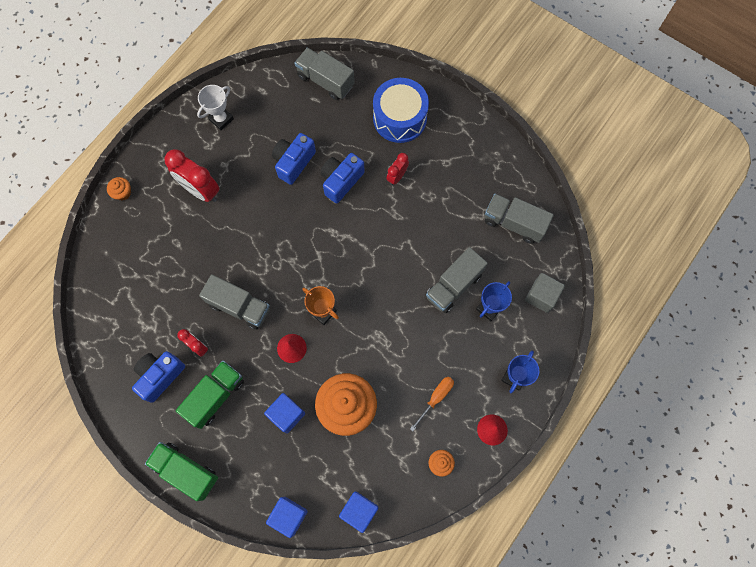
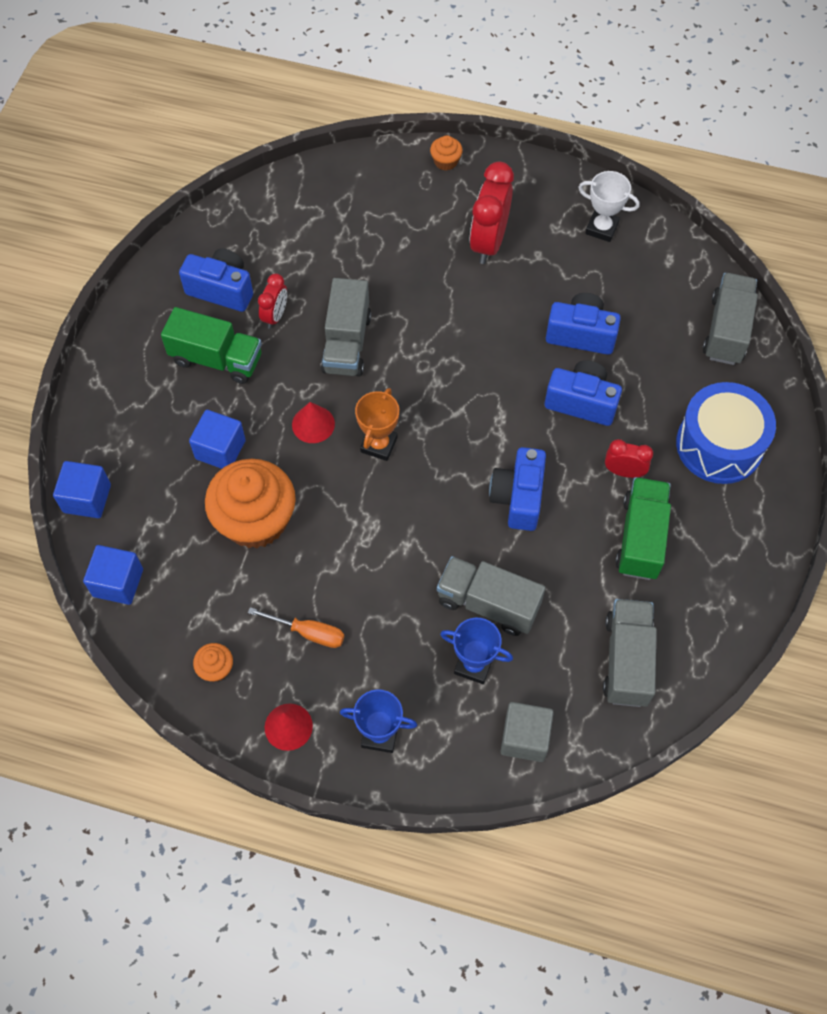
camera: 70 degrees right, 10 degrees down
green truck [145,442,218,501] -> green truck moved to [615,477,671,580]
none -> blue camera [489,447,546,531]

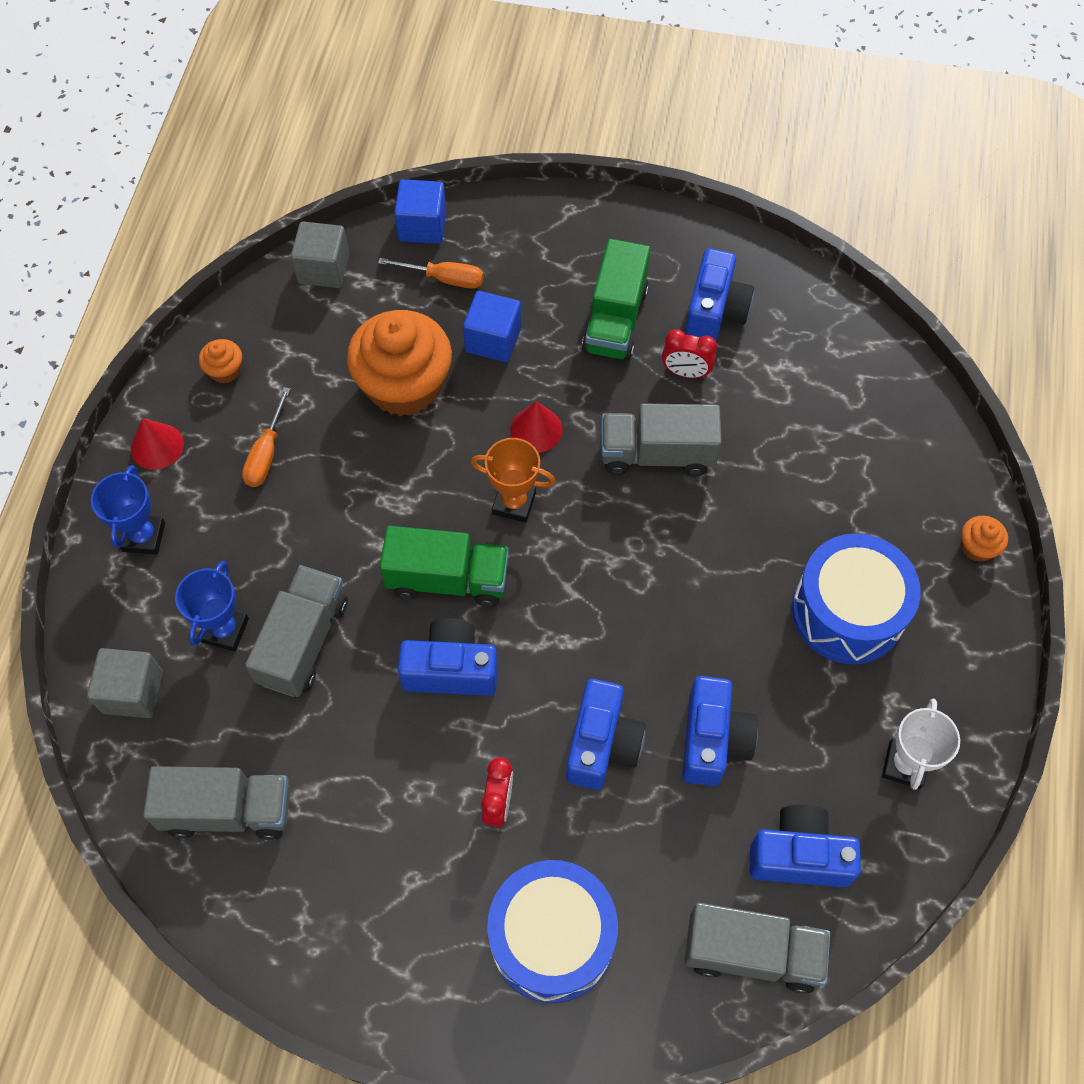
camera: 85 degrees right, 0 degrees up
blue cube [83,545,143,605] -> grey cube [291,221,349,288]
red clock [470,162,514,264] -> blue drum [792,533,921,664]
green truck [615,477,671,580] -> green truck moved to [380,526,509,607]
none -> orange screwdriver [378,258,484,289]
none -> blue camera [750,805,861,888]

